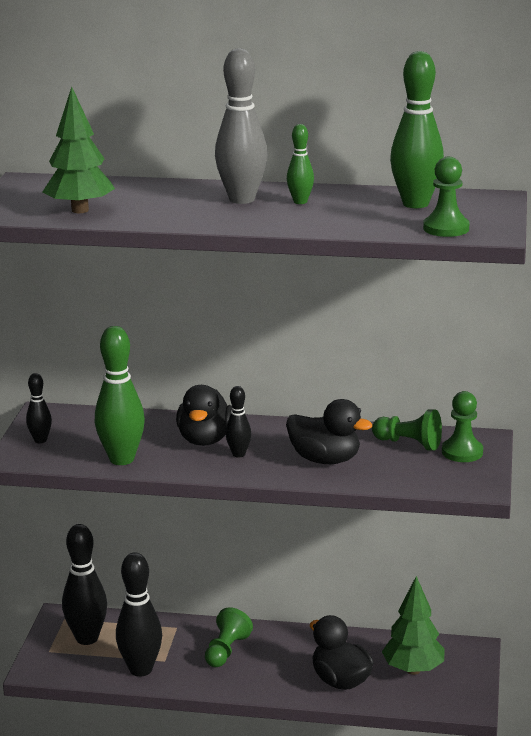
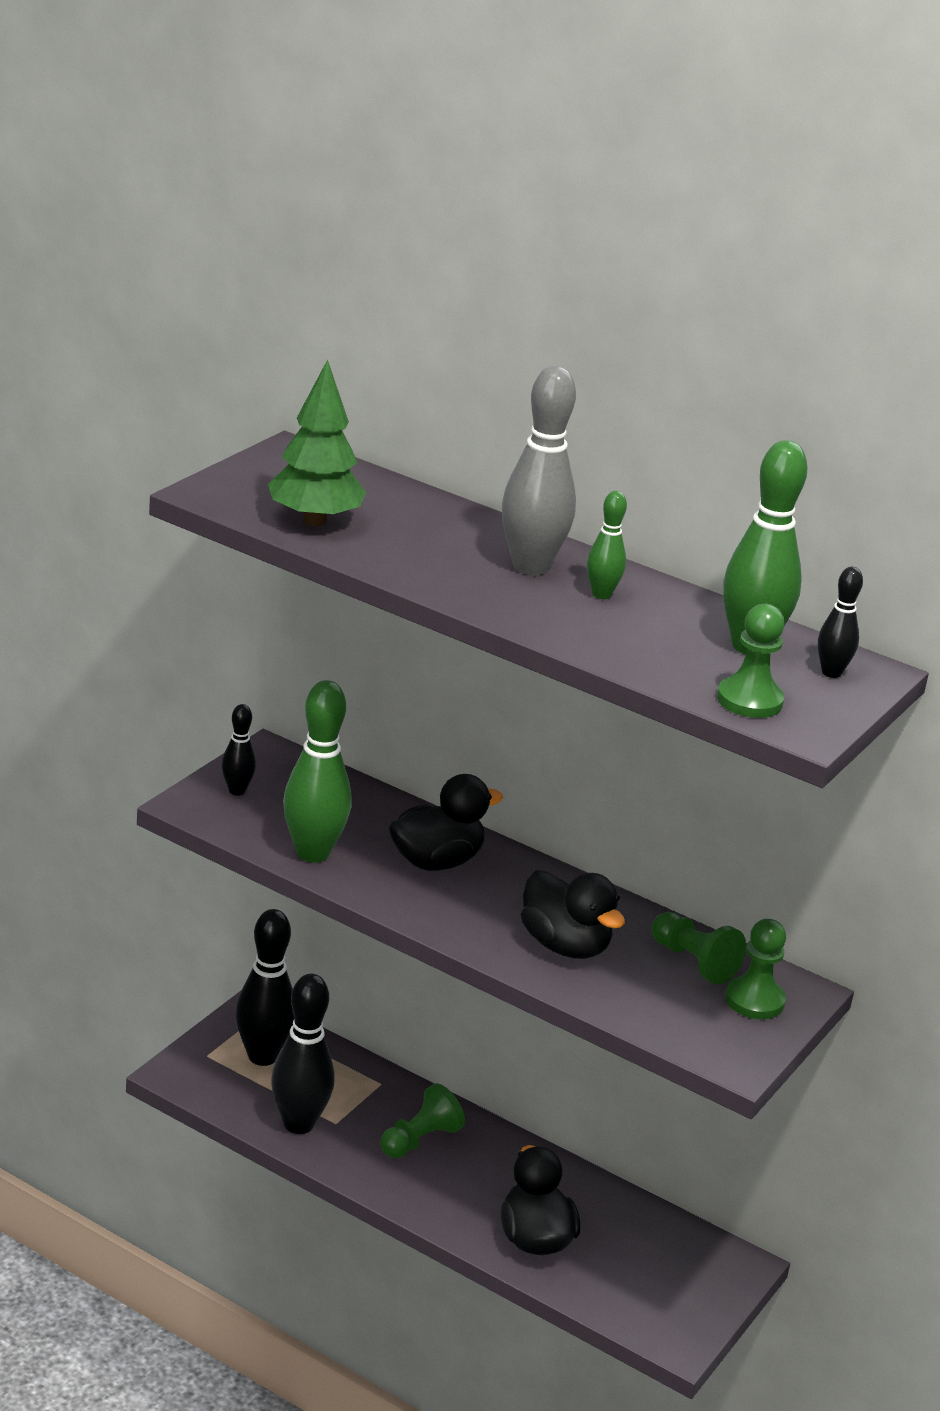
camera: 20 degrees right, 5 degrees up
black duck [176,385,232,446] -> black duck turned 150 degrees counterclockwise [389,774,503,871]
black bowling pin [226,386,251,458] -> black bowling pin moved to [818,567,863,678]
green tree [382,576,444,675] -> none

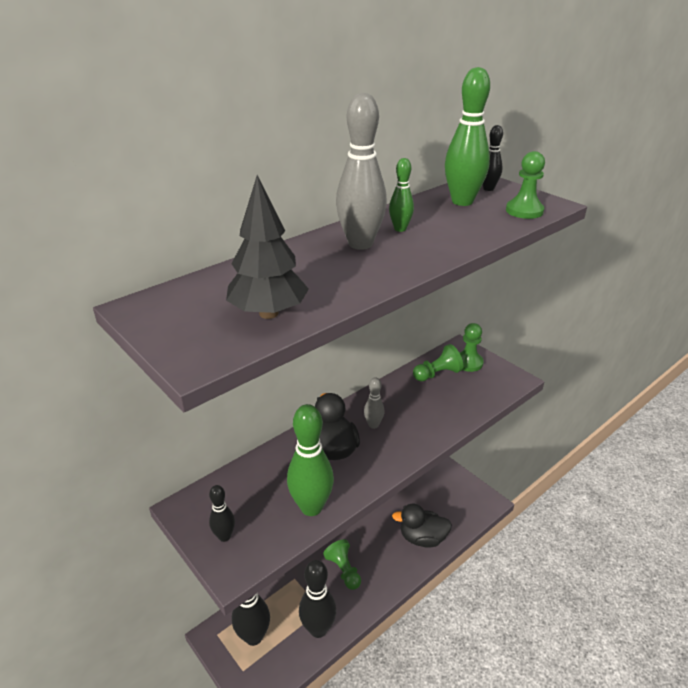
camera: 70 degrees left, 5 degrees up
green tree [268,359,366,526] -> black tree [226,175,309,319]
black duck [521,870,625,959] -> none
none -> grey bowling pin [364,377,384,429]

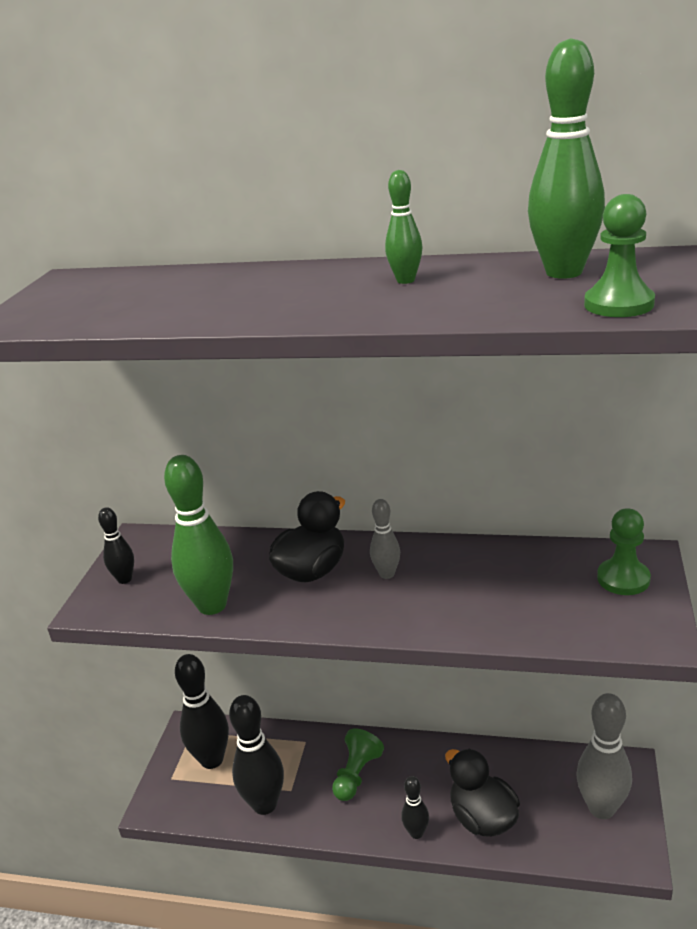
camera: 55 degrees right, 5 degrees down
black tree [226,175,309,319] -> none
grey bowling pin [336,93,387,250] -> grey bowling pin moved to [576,693,632,819]
green pawn [413,344,463,381] -> none
black bowling pin [483,125,503,191] -> black bowling pin moved to [401,776,429,839]

